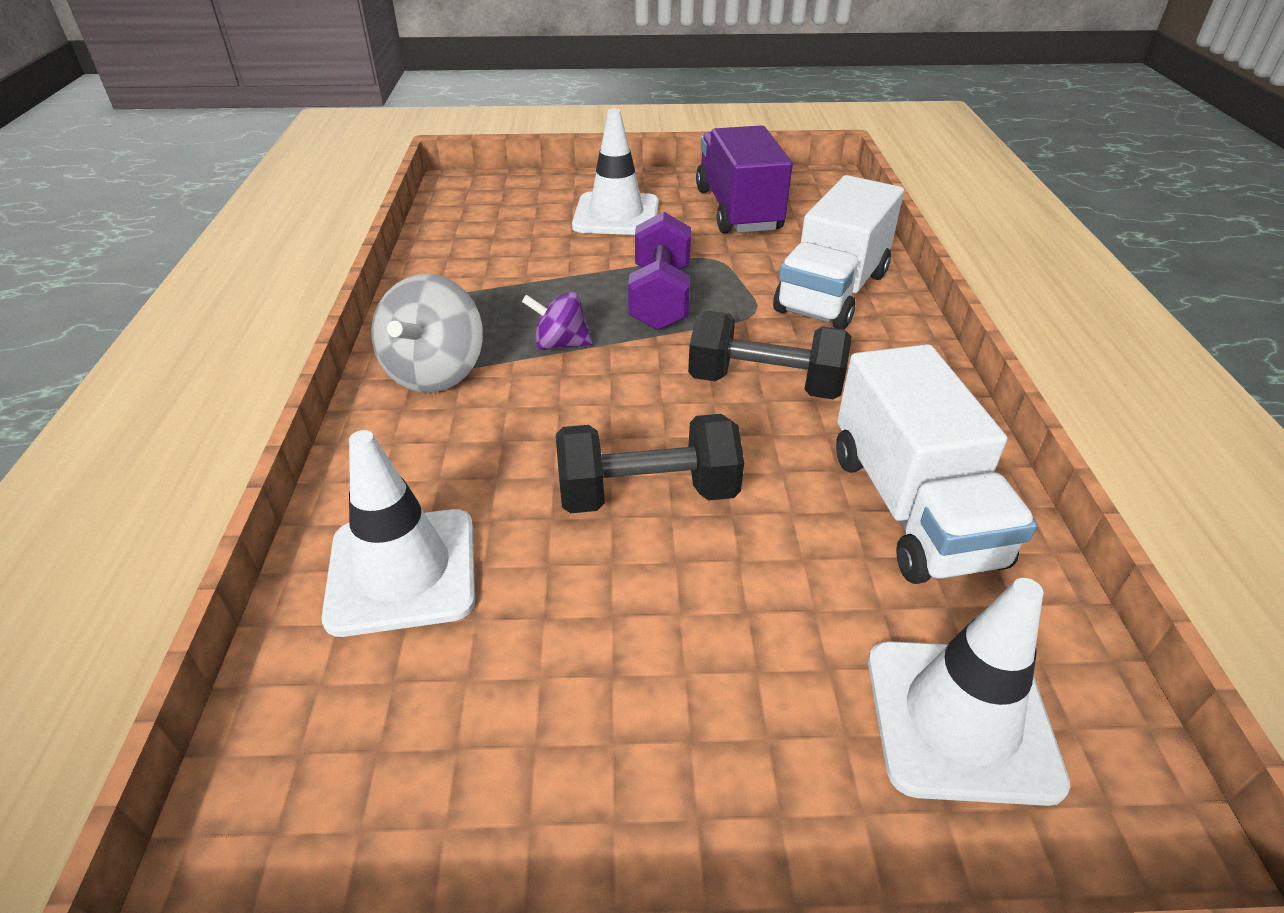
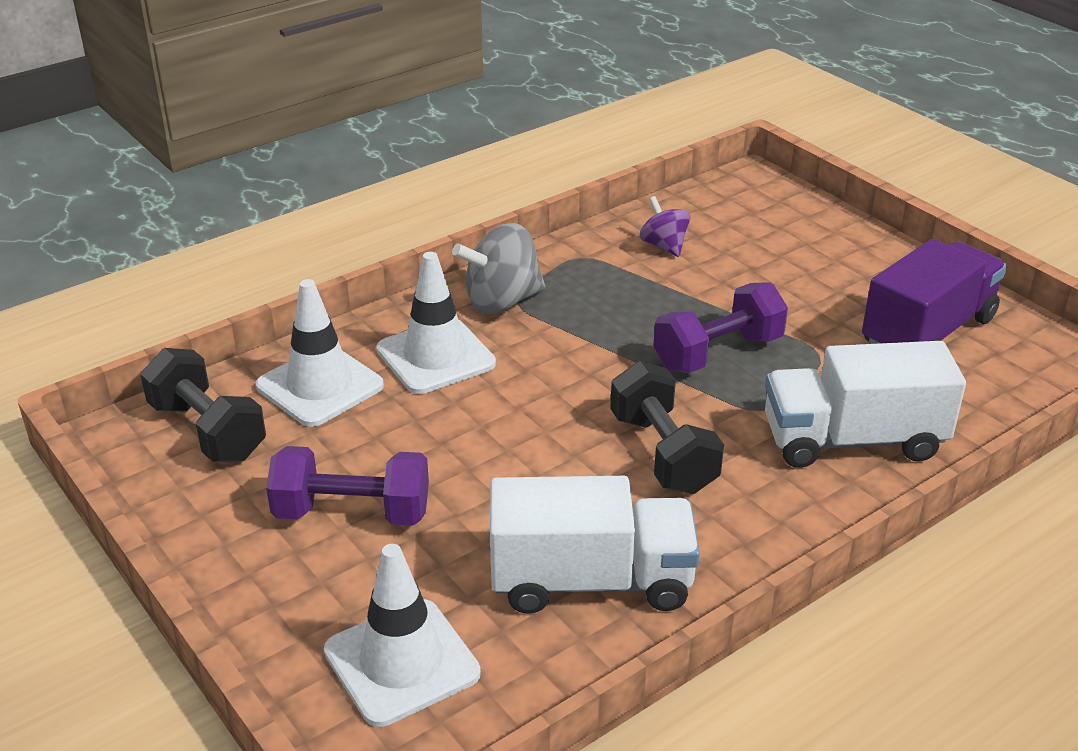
camera: 55 degrees right, 5 degrees down
purple spinning top [522,292,593,350] -> purple spinning top moved to [640,196,690,257]
black dumbbell [556,414,744,513] -> black dumbbell moved to [140,348,266,462]
white traffic cone [572,109,659,235] -> white traffic cone moved to [376,252,496,394]
white truck [836,344,1037,584] -> white truck turned 135 degrees counterclockwise [490,476,700,614]
none -> purple dumbbell [266,446,429,526]

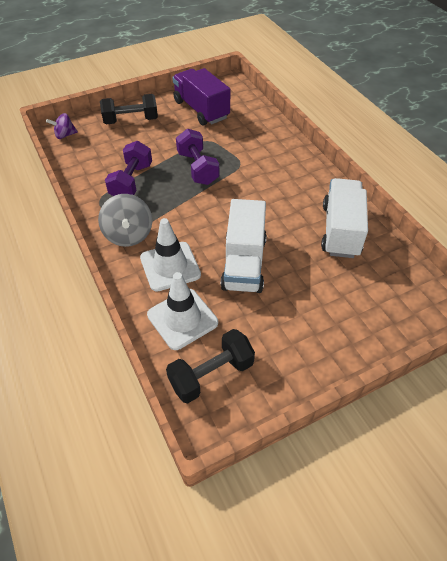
camera: 80 degrees left, 15 degrees up
purple dumbbell [266,446,429,526] -> purple dumbbell moved to [105,141,152,196]
white traffic cone [324,544,481,727] -> none
black dumbbell [610,361,724,494] -> black dumbbell moved to [100,94,158,125]
purple spinning top [640,196,690,257] -> purple spinning top moved to [46,113,78,139]
white truck [765,341,966,468] -> white truck moved to [221,199,267,293]

